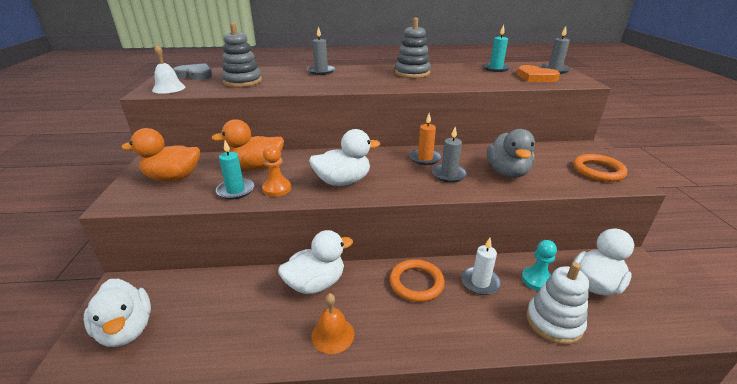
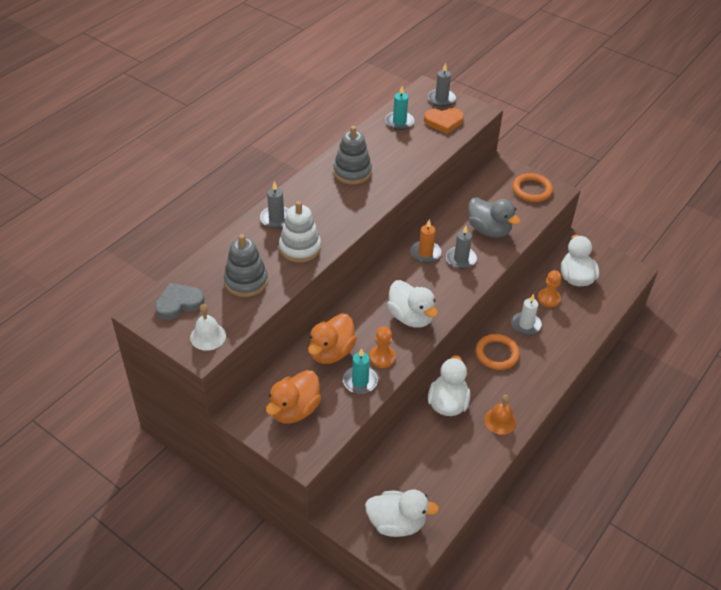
camera: 50 degrees left, 15 degrees up
white duck [309,129,380,186] -> white duck turned 120 degrees clockwise [387,280,438,328]
turquoise pawn [522,240,557,291] -> orange pawn [538,270,561,307]
white stacking toy [526,262,589,345] -> white stacking toy moved to [279,201,321,263]

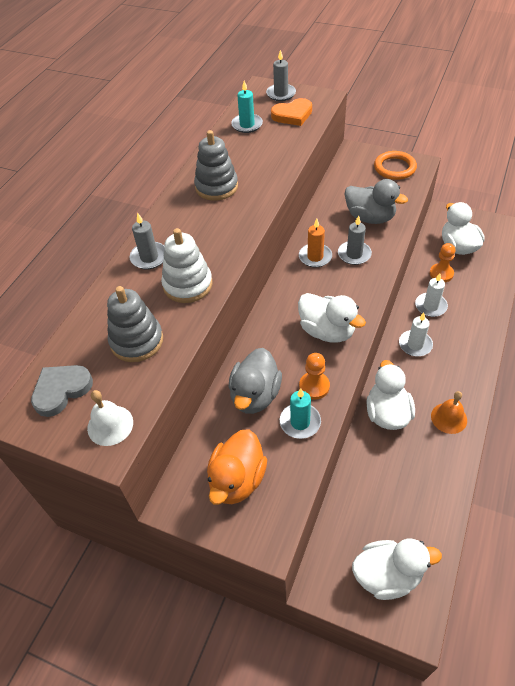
camera: 10 degrees left, 5 degrees up
orange duck [308,314,357,364] -> grey duck [228,348,282,414]
orange ring [476,334,520,370] -> white candle [399,313,433,357]

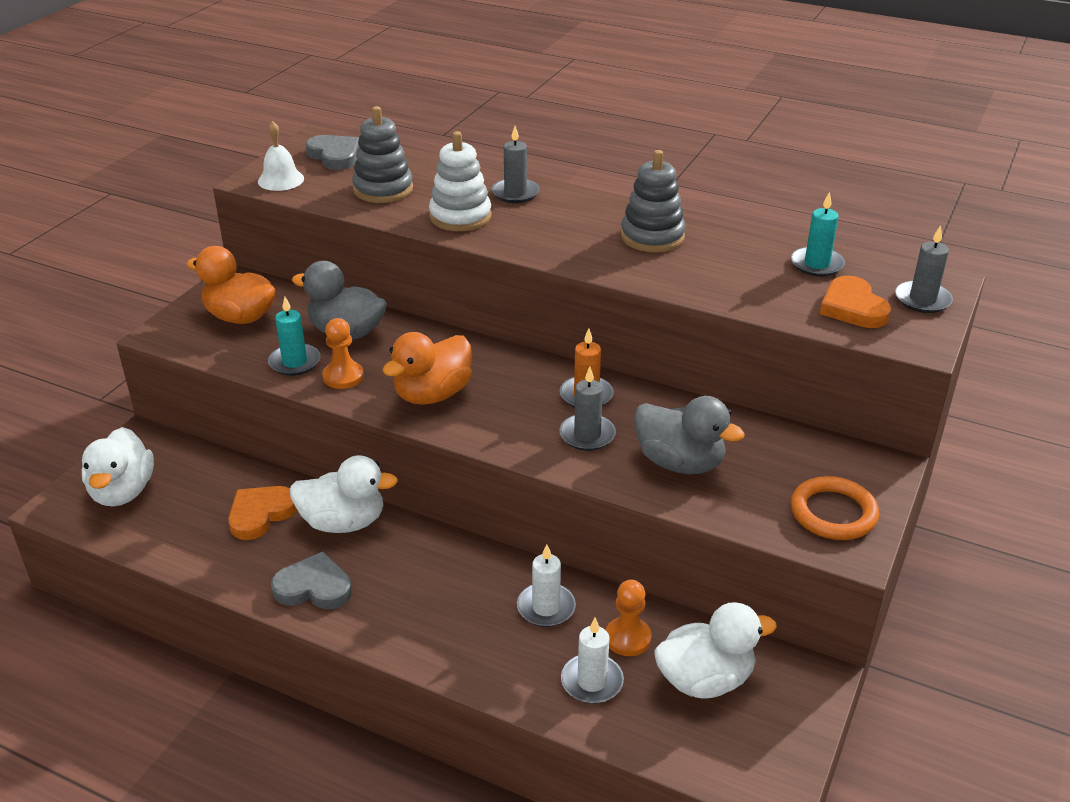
camera: 90 degrees right, 15 degrees down
white duck [298,293,366,342] -> orange duck [382,332,472,405]
grey duck [345,179,408,224] -> grey duck turned 90 degrees counterclockwise [634,396,745,474]
white candle [399,313,433,357] -> white candle moved to [561,617,624,704]
orange bell [431,391,467,434] -> grey heart [271,551,352,609]
none -> orange heart [228,486,297,540]

